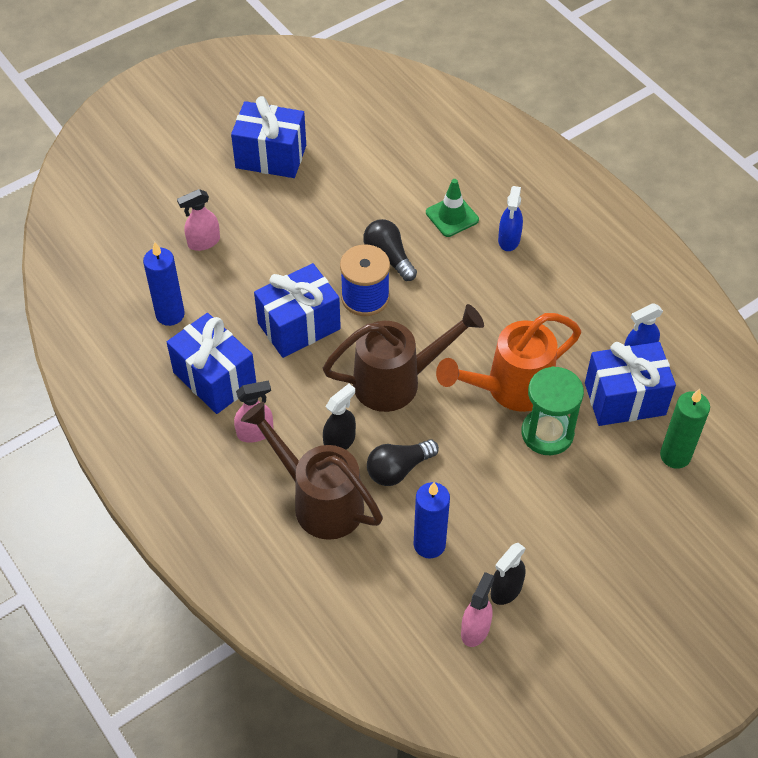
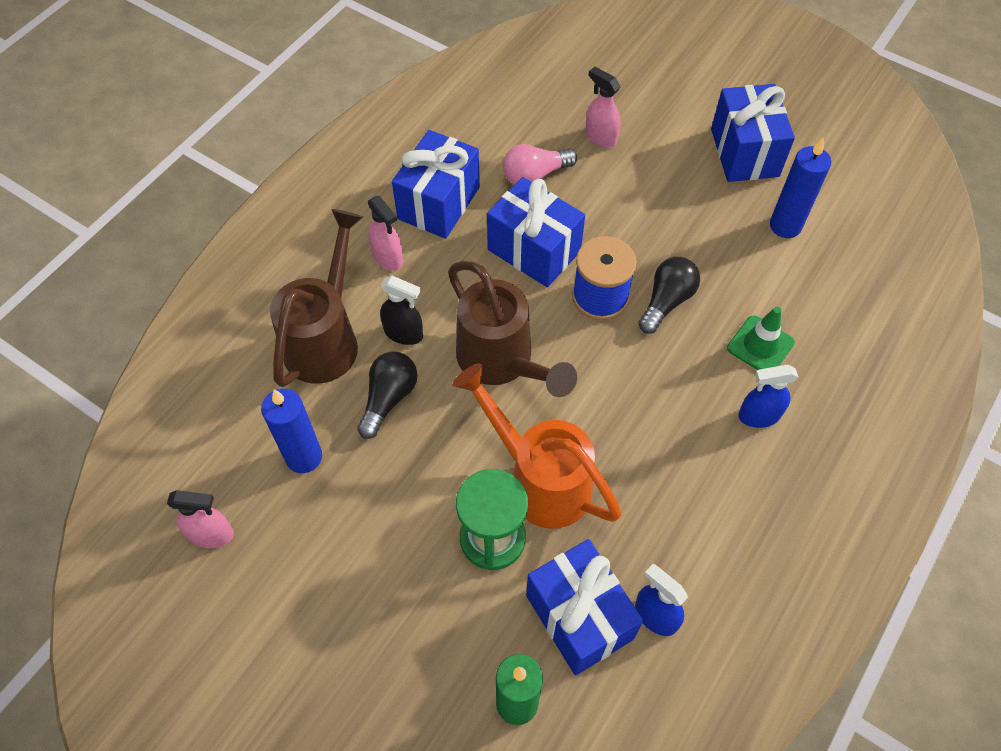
camera: 70 degrees right, 5 degrees up
blue candle [143,242,185,326] -> blue candle moved to [770,138,831,238]
black light bulb [367,439,439,486] -> black light bulb turned 75 degrees clockwise [357,351,417,439]
black spray bottle [491,543,526,605] -> none
none -> pink light bulb [503,144,577,185]

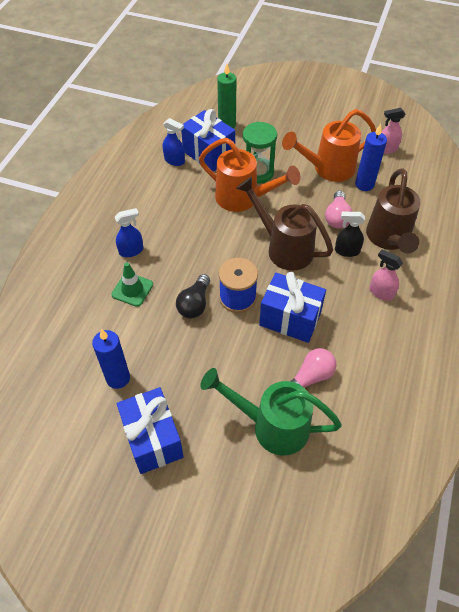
camera: 165 degrees right, 5 degrees down
black light bulb [357,351,417,439] -> pink light bulb [325,191,353,228]
blue gift [392,130,480,239] -> none
pink spray bottle [585,67,621,148] -> green watering can [200,368,342,456]
none -> orange watering can [282,109,376,182]

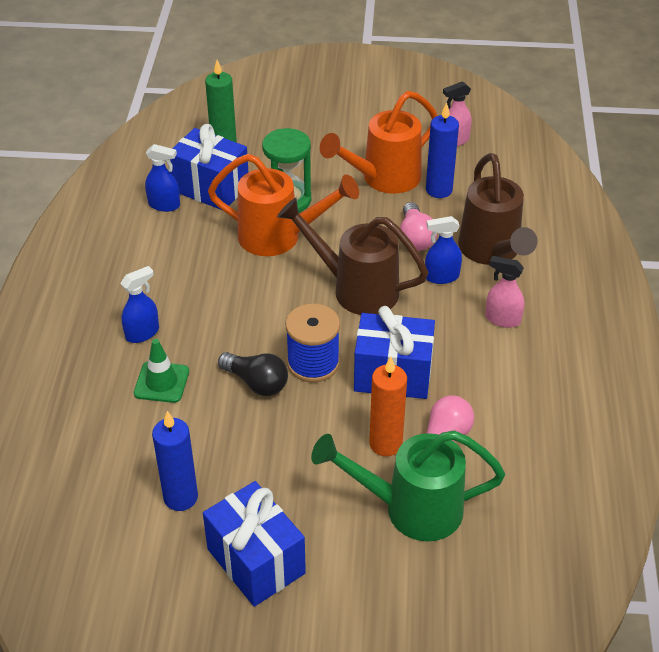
camera: 15 degrees left, 10 degrees down
black light bulb [176,274,210,318] -> black light bulb turned 60 degrees counterclockwise [218,352,288,396]
black spray bottle [335,211,365,257] -> blue spray bottle [425,216,462,284]
none -> orange candle [369,356,407,456]

